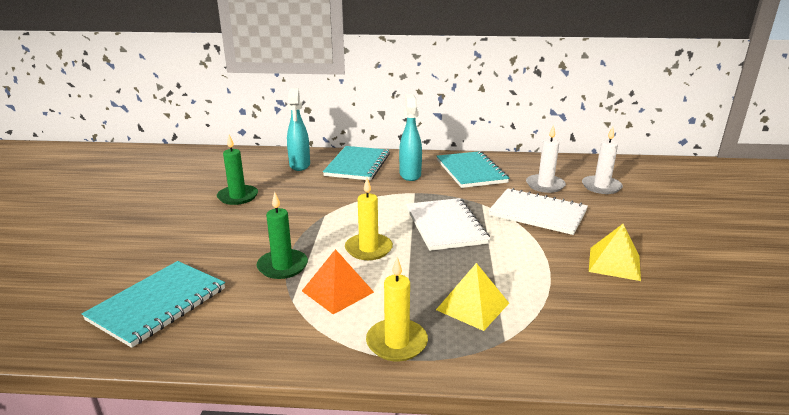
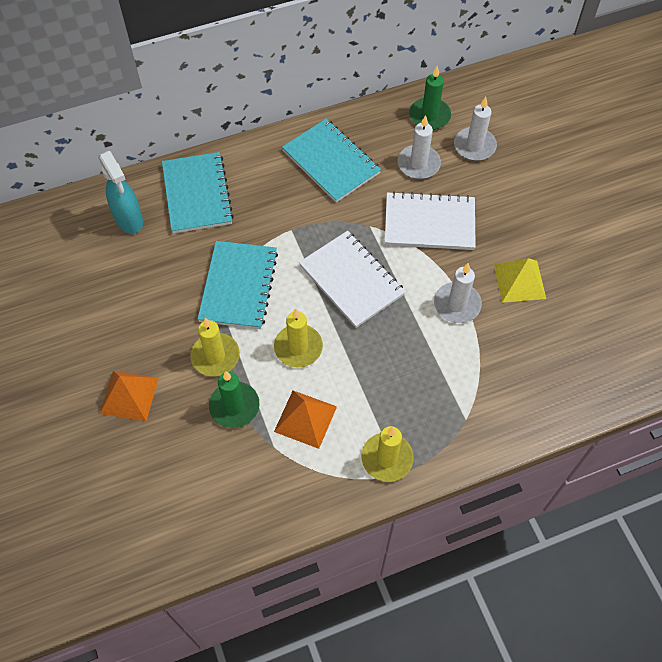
camera: 25 degrees left, 35 degrees up
turquoise notebook [82,261,225,348] -> turquoise notebook moved to [197,241,278,329]
green candle [217,135,258,205] -> green candle moved to [409,66,451,130]
turquoise spray bottle [399,94,422,181] -> none
yellow pyramid [436,263,509,331] -> none
none -> orange pyramid [100,371,159,421]
none -> yellow candle [190,318,240,377]
none -> white candle [434,263,482,323]

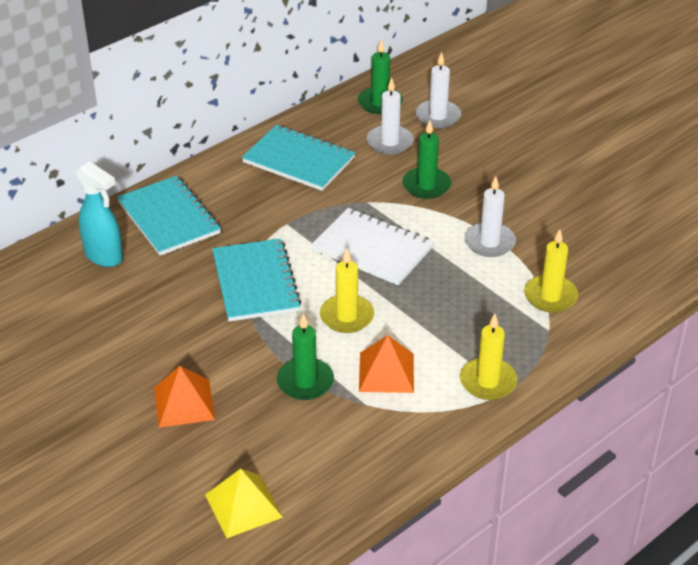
camera: 20 degrees left, 20 degrees down
yellow candle [190,318,240,377] -> yellow candle moved to [524,229,578,313]
white notebook [385,191,476,250] -> green candle [403,120,451,199]
yellow pyramid [494,258,546,303] -> yellow pyramid moved to [205,469,283,538]

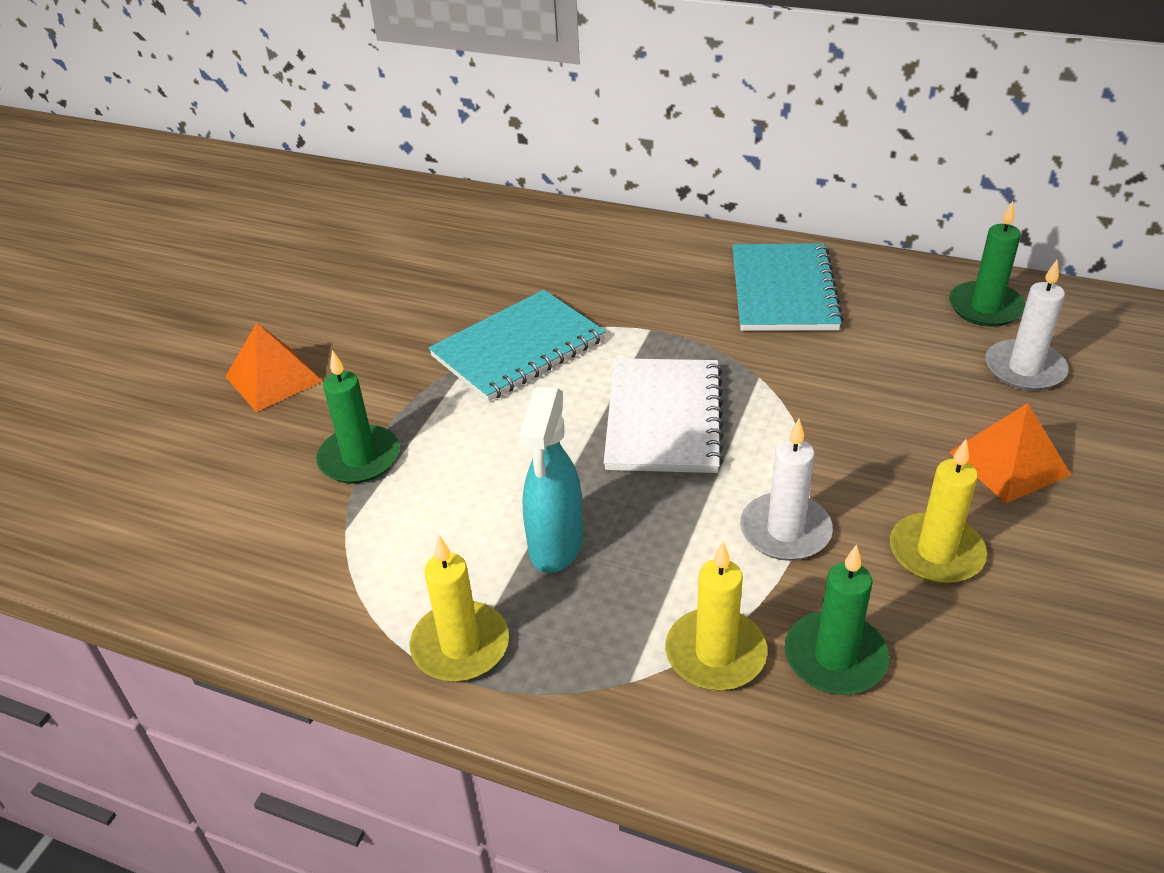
camera: 65 degrees right, 0 degrees up
turquoise spray bottle [76,161,123,267] -> turquoise spray bottle moved to [519,387,583,573]
turquoise notebook [117,176,221,256] -> none
yellow pyramid [205,469,283,538] -> none
yellow candle [320,249,374,333] -> yellow candle moved to [890,439,987,584]
orange pyramid [359,335,414,393] -> orange pyramid moved to [949,403,1071,503]
white candle [367,77,414,155] -> none
green candle [403,120,451,199] -> green candle moved to [785,544,889,695]

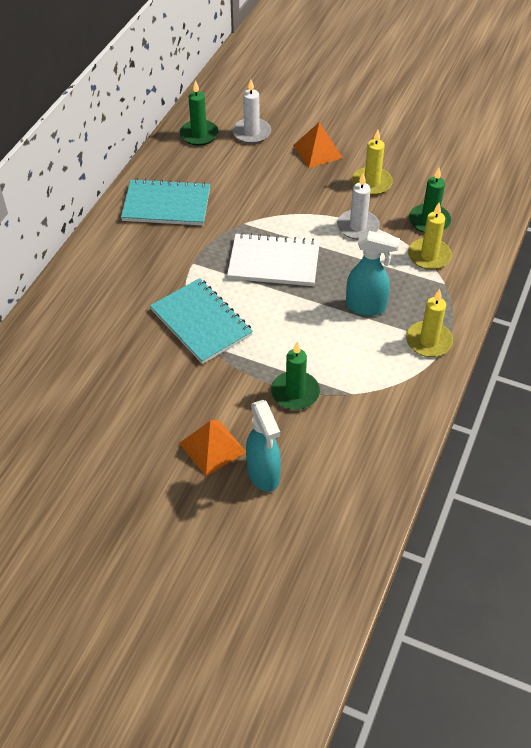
camera: 90 degrees left, 10 degrees up
none -> turquoise spray bottle [246,400,281,492]

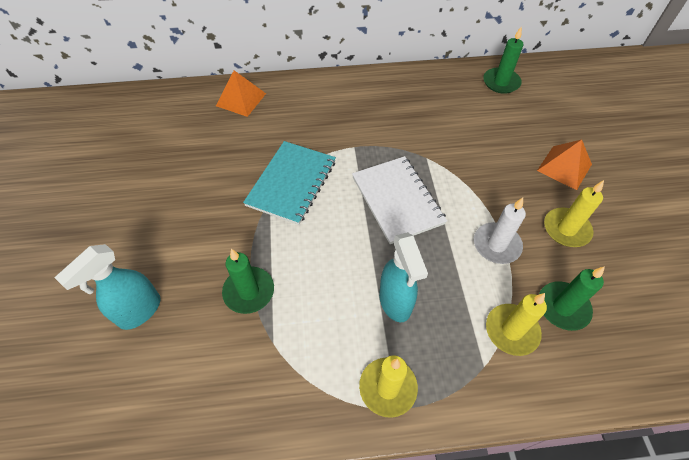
camera: 60 degrees right, 5 degrees up
turquoise notebook [121,178,210,226] -> none
orange pyramid [179,420,246,476] -> orange pyramid moved to [216,70,266,117]
white candle [232,79,271,144] -> none

